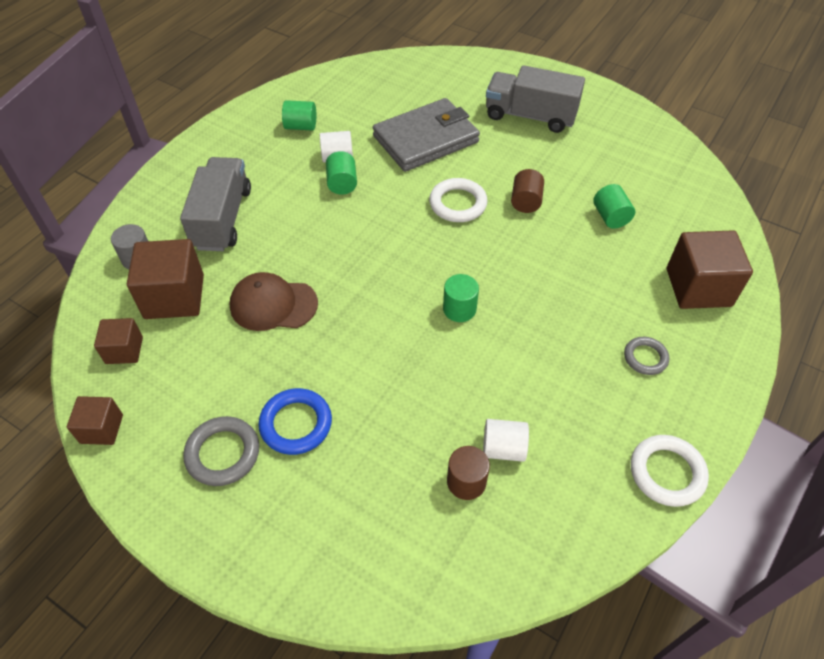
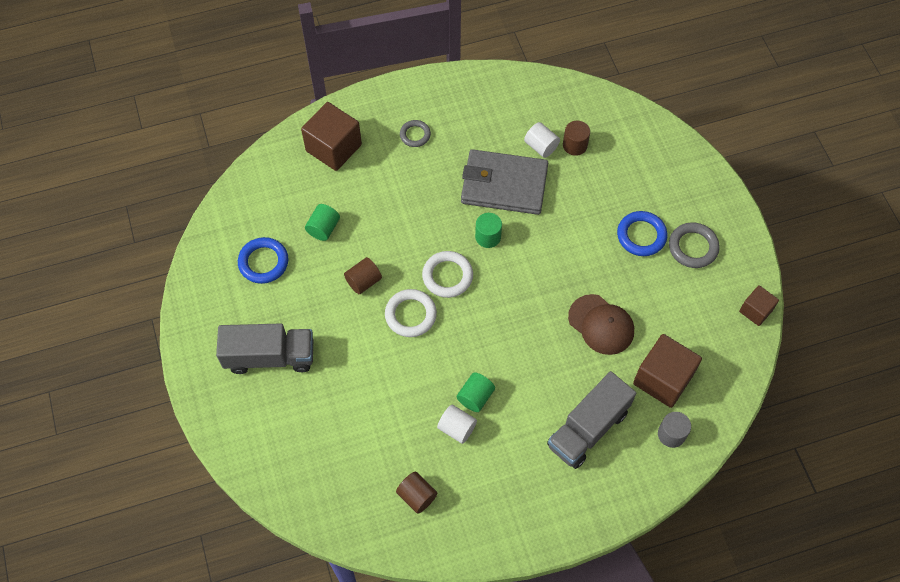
camera: 140 degrees left, 10 degrees up
brown cube [94,318,143,364] -> none
green cylinder [282,100,316,131] -> none
grey wallet [373,98,480,172] -> grey wallet moved to [461,149,548,215]
grey truck [486,65,585,133] -> grey truck turned 60 degrees counterclockwise [216,323,313,374]
white ring [631,435,709,507] -> white ring moved to [422,251,473,298]
none -> blue ring [238,237,288,284]
none -> brown cylinder [396,471,438,513]

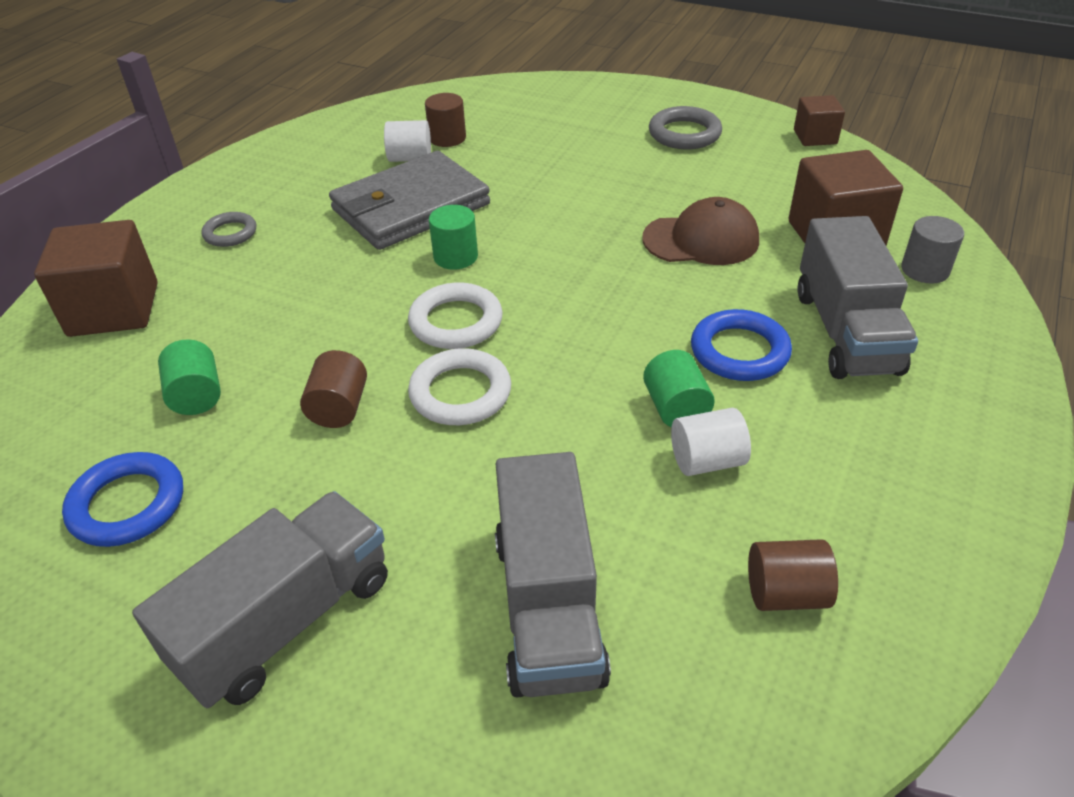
camera: 45 degrees left, 20 degrees down
blue ring [617,211,667,256] -> blue ring moved to [691,309,792,381]
none -> grey truck [495,452,611,697]

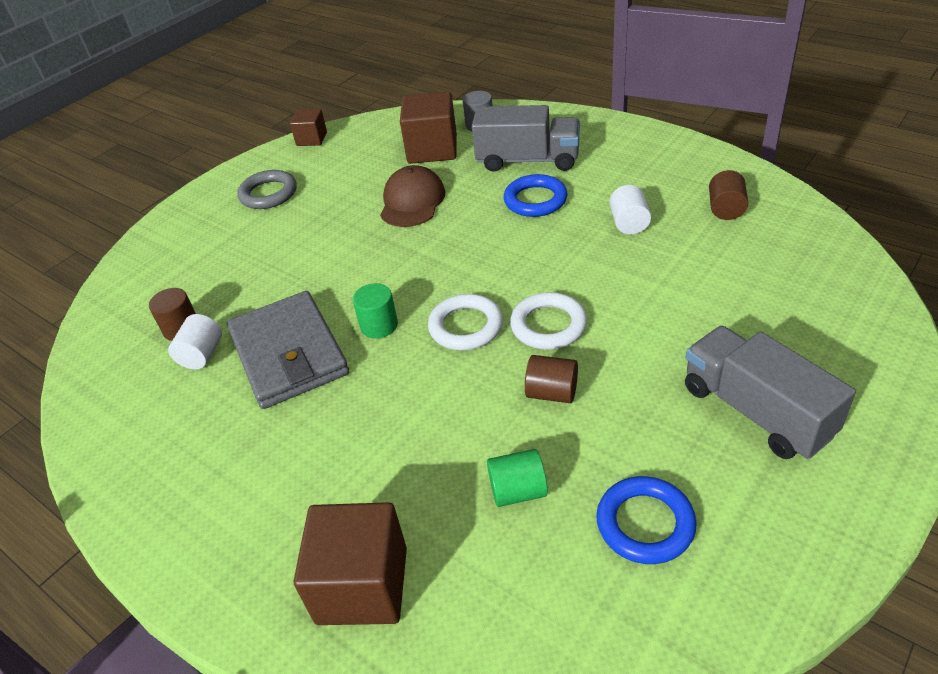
camera: 75 degrees left, 0 degrees up
grey ring [201,212,256,247] -> none
grey truck [495,452,611,697] -> none
green cylinder [643,350,715,427] -> none

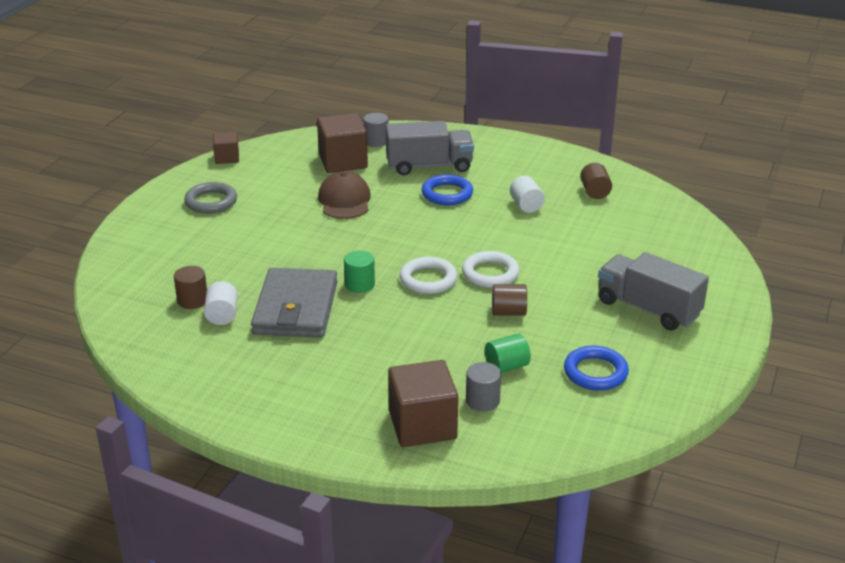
camera: 20 degrees left, 10 degrees down
grey wallet [227,291,349,409] -> grey wallet turned 45 degrees clockwise [251,268,338,338]
none -> grey cylinder [466,362,501,411]

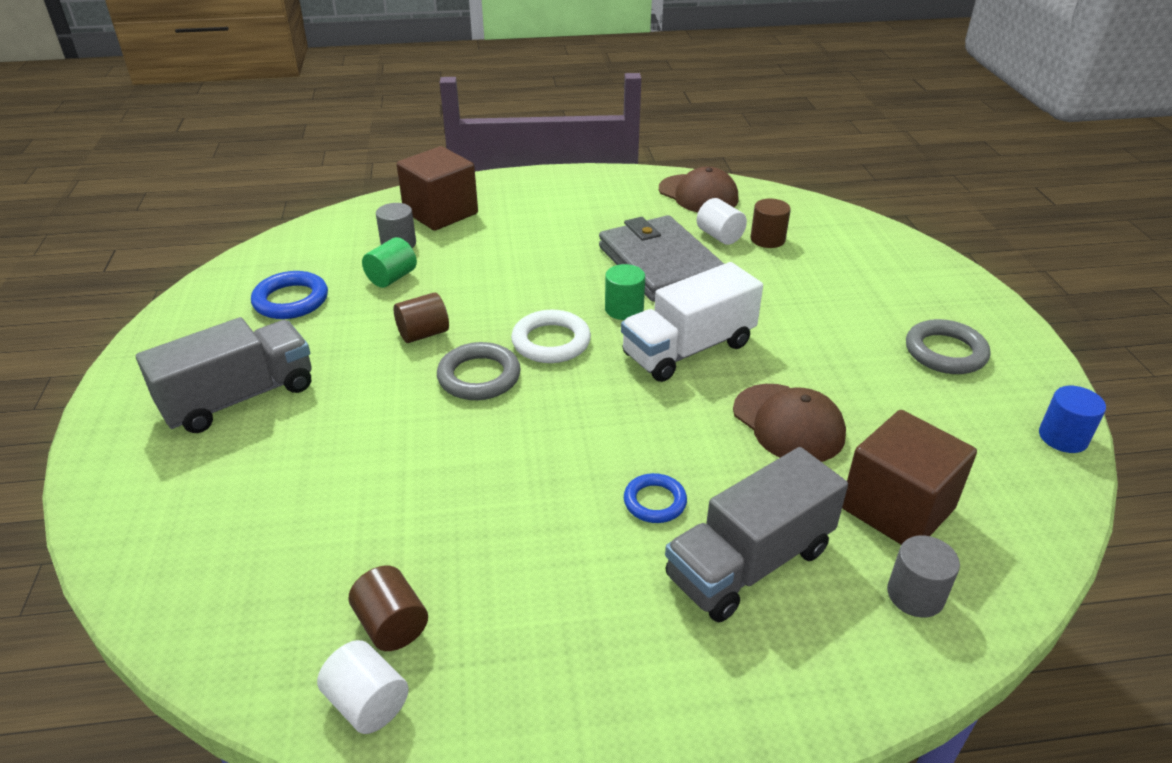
camera: 150 degrees right, 5 degrees up
brown cube [213,131,239,164] -> blue cylinder [1039,386,1106,453]
blue ring [422,174,473,206] -> blue ring [624,473,687,523], size x0.65
white ring [462,251,519,288] -> grey ring [437,342,521,400]
white cylinder [510,176,545,213] -> white cylinder moved to [317,640,409,734]
grey truck [598,252,709,331] -> grey truck turned 45 degrees counterclockwise [136,317,312,433]
none -> white truck [621,262,763,382]
none -> brown cap [659,167,739,212]

